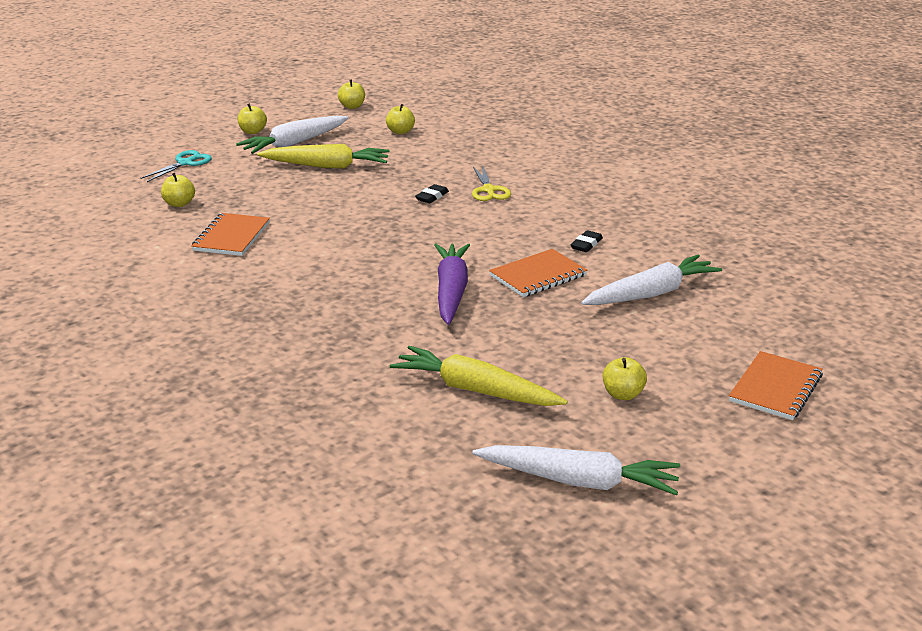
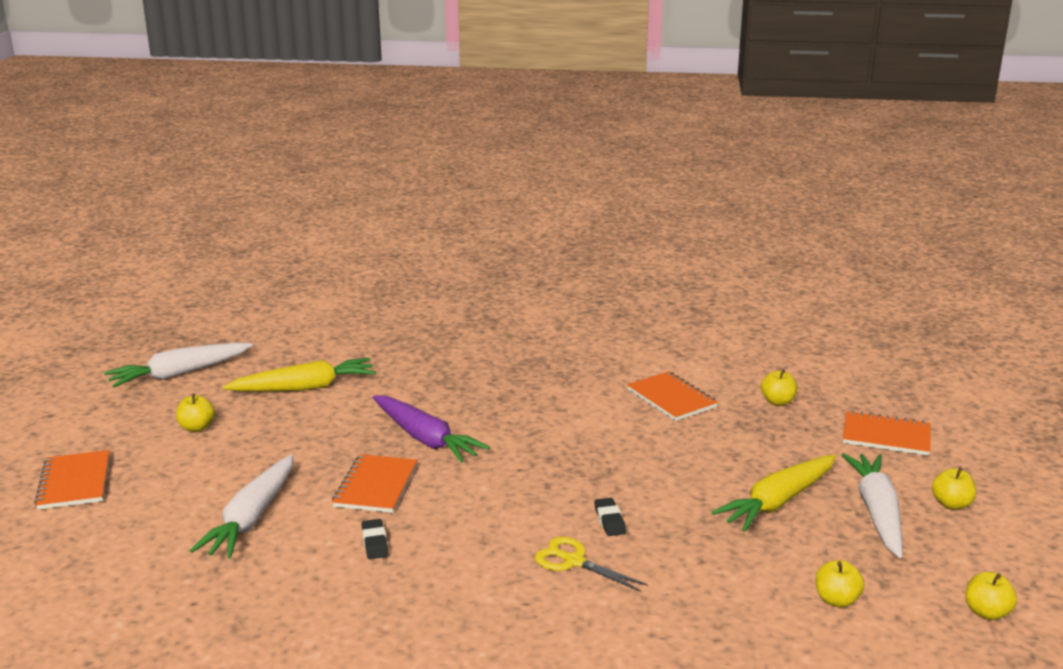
camera: 135 degrees right, 5 degrees down
turquoise scissors [140,150,212,182] -> orange notebook [843,410,931,456]

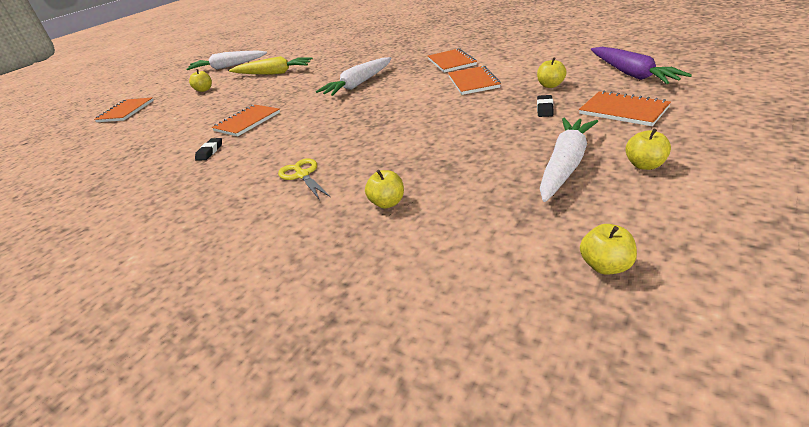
camera: 30 degrees right, 10 degrees up
white carrot [190,455,293,559] -> white carrot moved to [316,57,392,96]
purple carrot [373,395,490,463] -> purple carrot moved to [591,47,692,84]
black eraser [594,498,626,536] -> black eraser moved to [537,95,553,117]
yellow carrot [712,454,836,531] -> none
yellow apple [815,560,864,608] -> yellow apple moved to [365,170,404,209]
none -> orange notebook [428,48,477,73]

